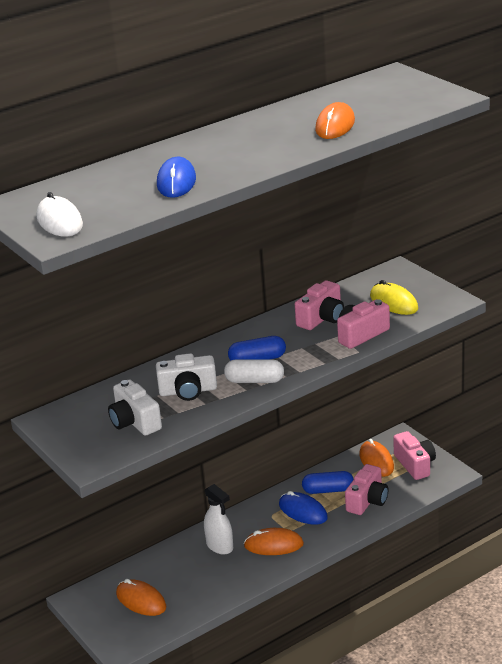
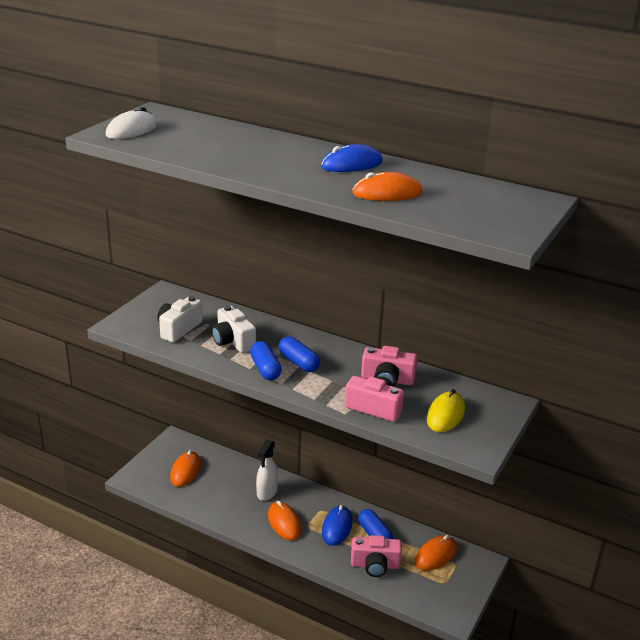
camera: 60 degrees right, 0 degrees up
blue mouse [157,157,196,198] -> blue mouse moved to [321,144,383,172]
white capsule [224,359,284,383] -> blue capsule [250,341,281,380]
pink camera [393,431,436,480] -> none

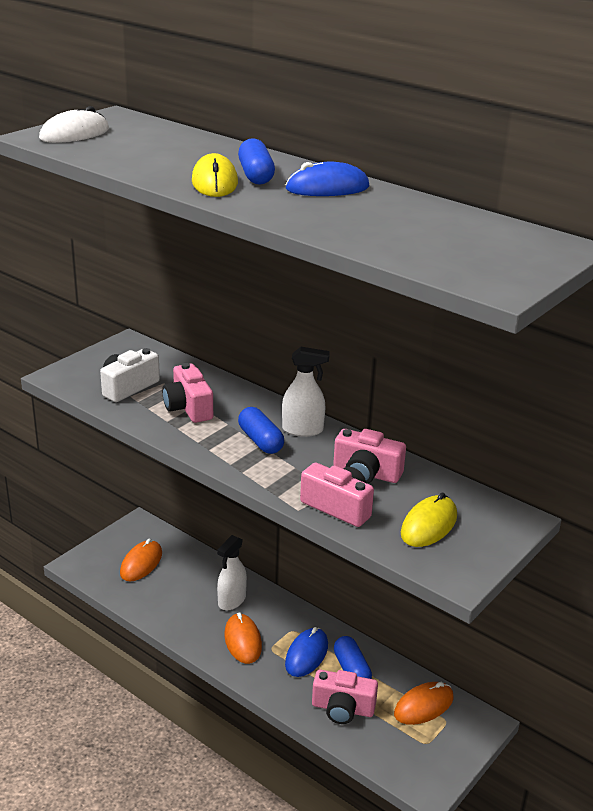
camera: 10 degrees right, 0 degrees up
white camera [212,306,256,353] -> pink camera [162,363,213,423]
blue capsule [250,341,281,380] -> blue capsule moved to [238,138,275,185]
orange mouse [352,172,422,201] -> none
none -> yellow mouse [192,153,238,197]
none -> white spray bottle [282,347,330,437]

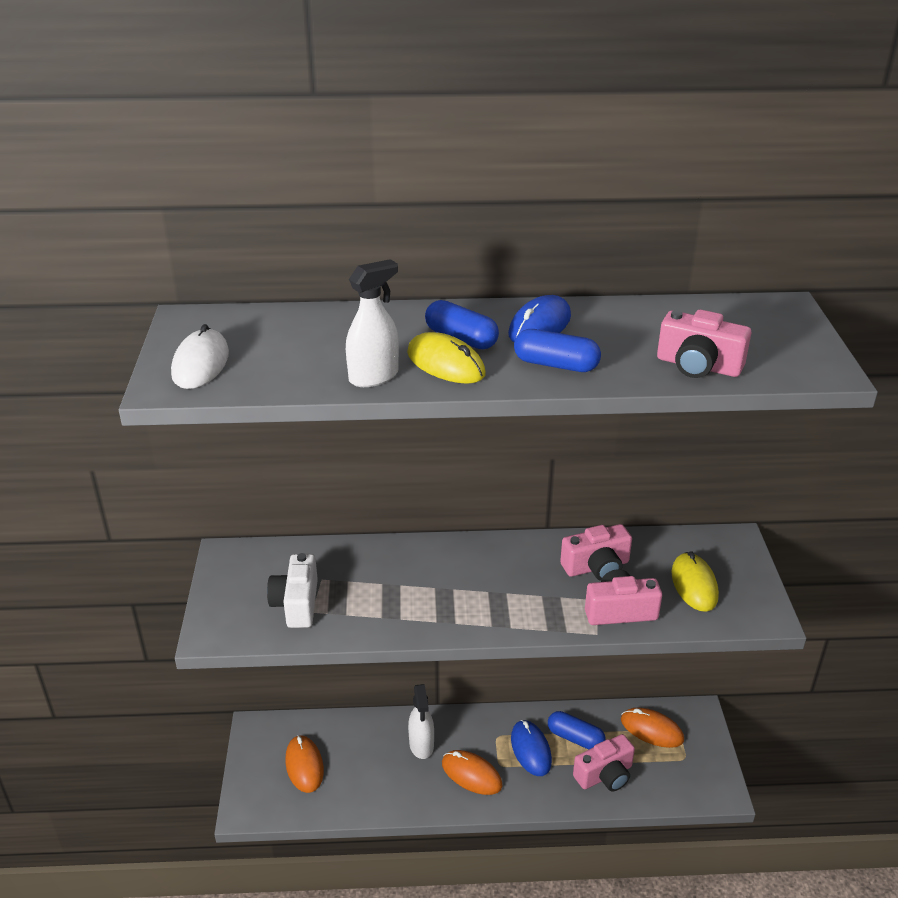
camera: 40 degrees left, 5 degrees up
pink camera [162,363,213,423] -> pink camera moved to [657,309,751,378]
blue capsule [238,407,284,454] -> blue capsule moved to [514,329,601,372]
white spray bottle [282,347,330,437] -> white spray bottle moved to [346,259,399,387]
orange mouse [394,682,454,725] -> orange mouse turned 75 degrees counterclockwise [621,708,684,748]

